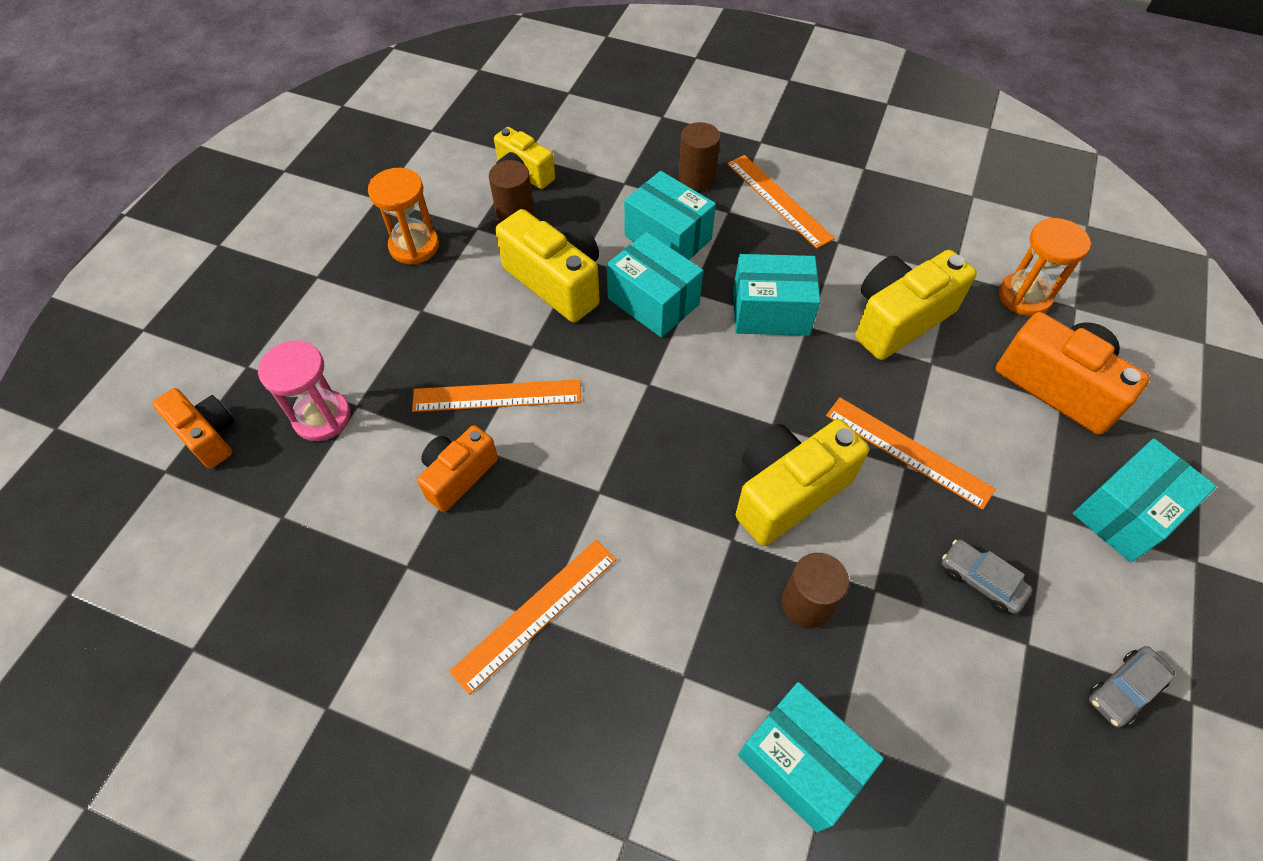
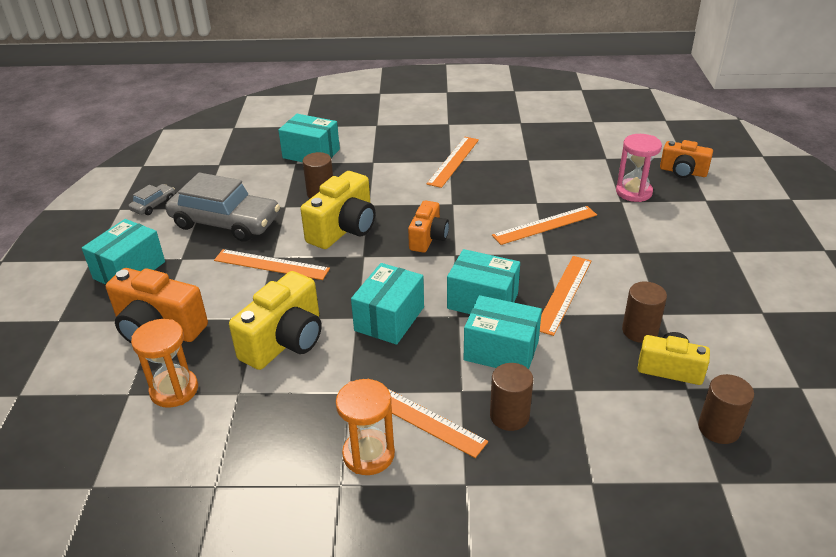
camera: 160 degrees right, 20 degrees down
orange hourglass [368,168,439,265] -> orange hourglass moved to [336,379,395,475]
orange camera [417,425,498,512] -> orange camera moved to [408,201,449,253]
yellow camera [495,209,600,322] -> orange ruler [540,256,591,336]
turquoise box [733,254,820,336] -> turquoise box turned 45 degrees counterclockwise [351,263,424,345]
grey car [942,539,1033,614] -> grey car [166,172,280,242], size x2.24
none -> brown cylinder [698,374,754,444]

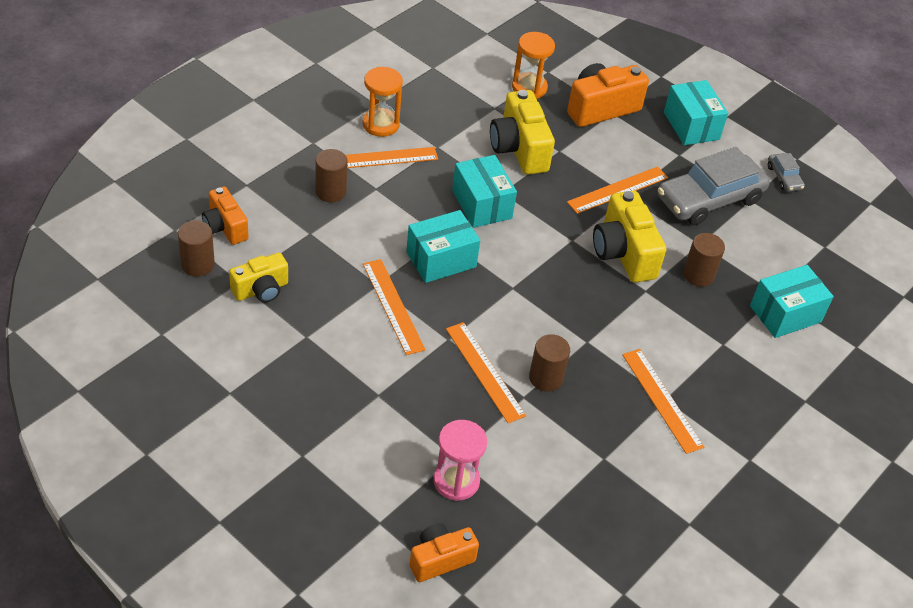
camera: 125 degrees right, 10 degrees up
orange camera [408,201,449,253] -> orange camera moved to [202,186,249,245]
turquoise box [464,295,542,369] -> none
orange ruler [492,206,597,245] -> orange ruler turned 45 degrees counterclockwise [446,322,526,423]
brown cylinder [622,282,667,343] -> brown cylinder moved to [529,334,570,392]

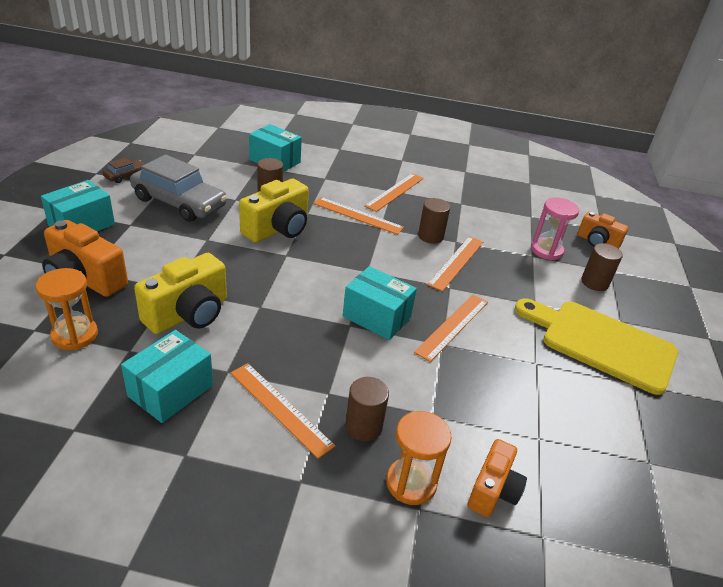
camera: 120 degrees left, 10 degrees down
brown cylinder [178,221,215,277] -> brown cylinder moved to [581,243,623,291]
yellow camera [229,252,288,303] -> none
orange hourglass [362,67,403,137] -> orange hourglass moved to [386,411,452,505]
turquoise box [452,155,517,228] -> turquoise box moved to [121,330,213,423]
orange ruler [567,166,668,214] -> orange ruler moved to [313,197,404,235]
grey car [768,153,805,192] -> brown car [102,158,145,183]
none -> yellow cutting board [515,298,678,395]

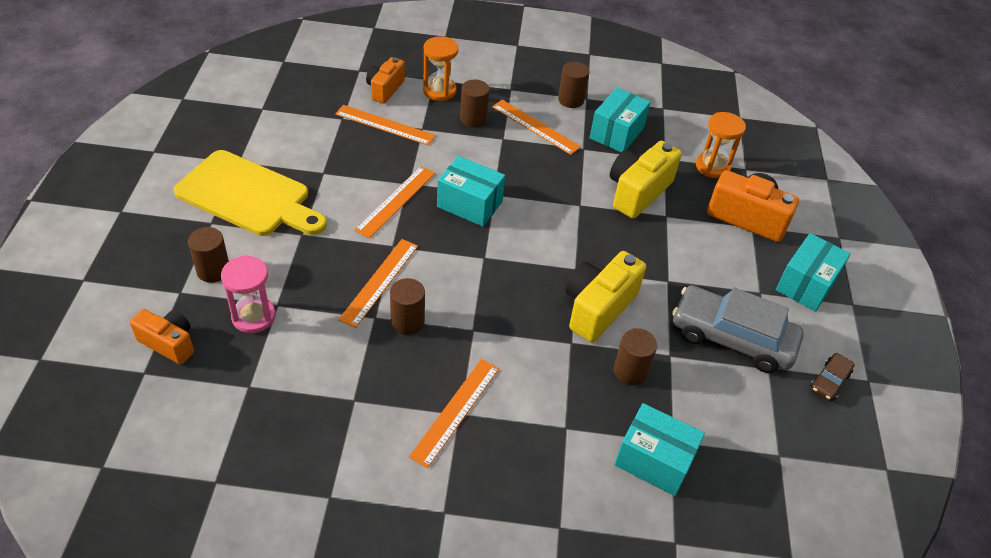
camera: 175 degrees right, 10 degrees up
orange ruler [313,197,404,235] -> orange ruler moved to [335,105,436,146]
none -> brown cylinder [558,62,590,108]

